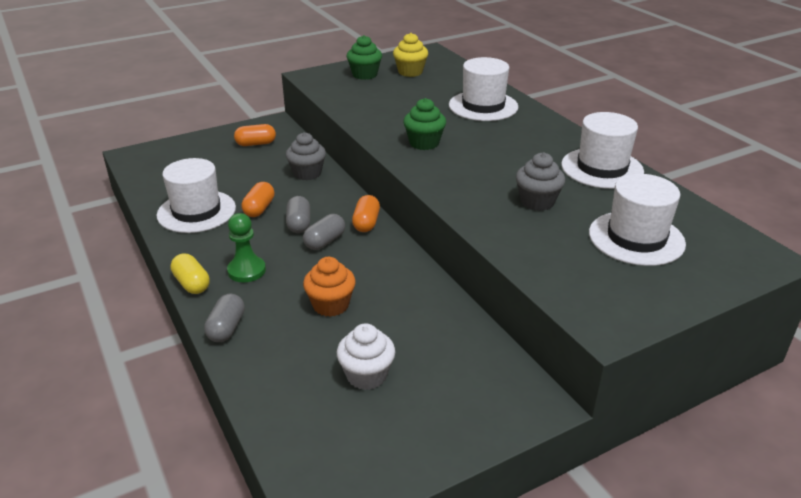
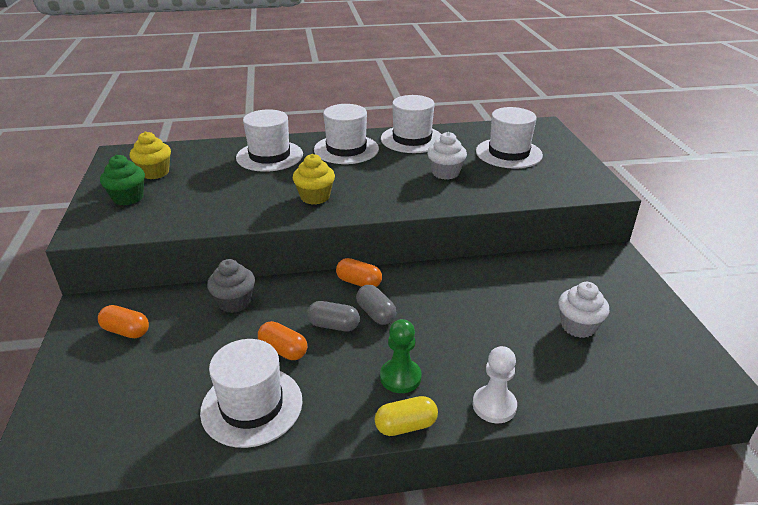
camera: 70 degrees left, 0 degrees up
grey capsule [204,294,245,342] -> white pawn [473,346,517,423]
orange capsule [234,124,276,146] -> orange capsule turned 75 degrees counterclockwise [98,305,149,338]
orange cupcake [303,257,356,317] -> none
green cupcake [403,98,446,150] -> yellow cupcake [293,154,335,205]
grey cupcake [516,152,565,211] -> white cupcake [427,132,467,180]
none -> white hat [314,104,379,164]

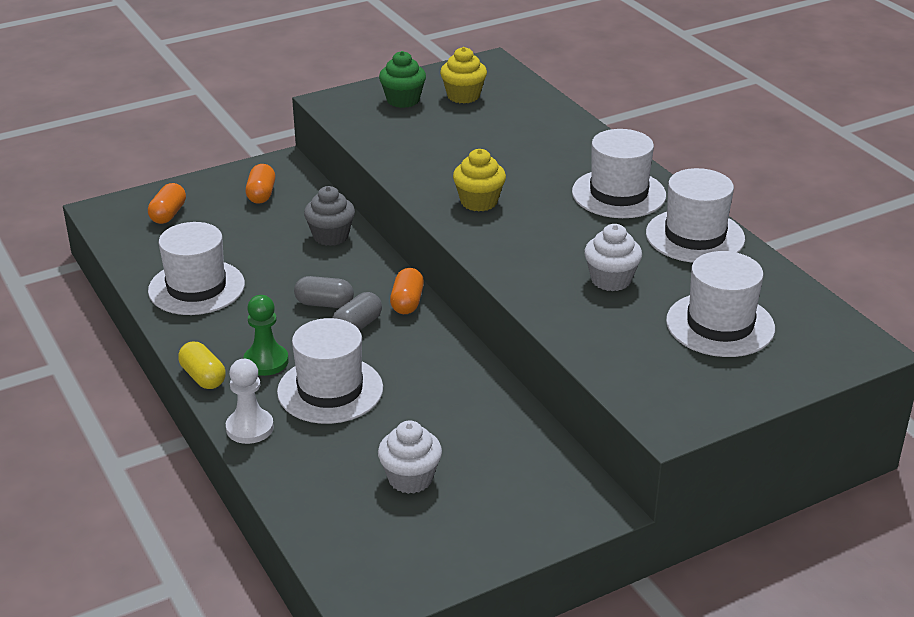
camera: 70 degrees right, 0 degrees up
white hat [236,109,303,172] -> white hat moved to [277,318,383,424]
orange capsule [258,321,307,360] -> orange capsule moved to [148,183,186,224]
grey capsule [307,301,360,331] -> grey capsule turned 75 degrees counterclockwise [294,276,354,308]

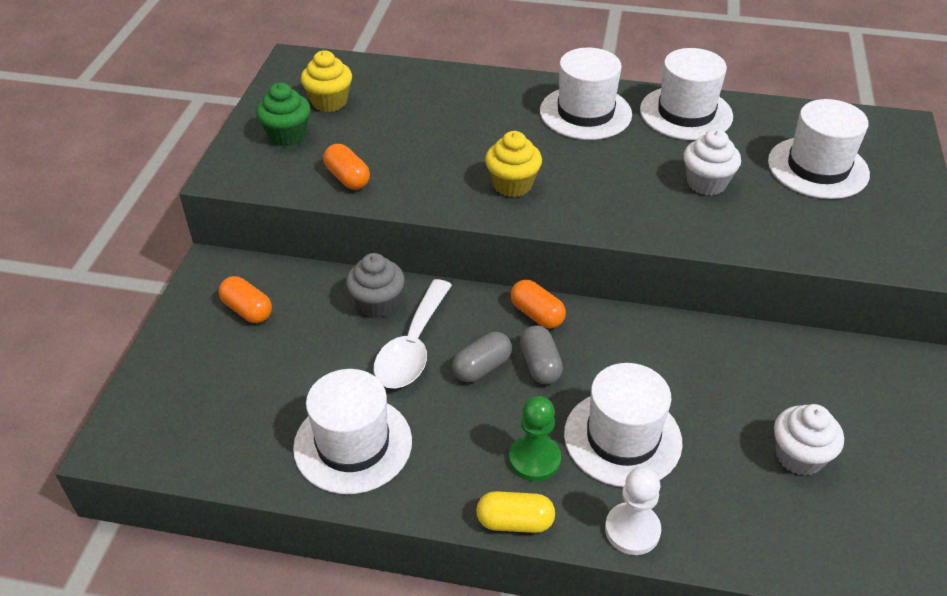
camera: 50 degrees left, 10 degrees up
orange capsule [148,183,186,224] -> orange capsule moved to [323,144,370,190]
none -> white spoon [373,279,452,389]

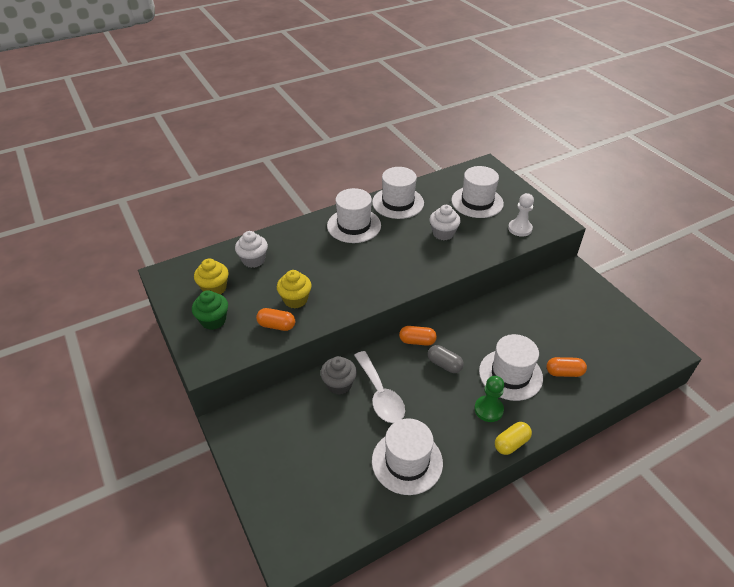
camera: 40 degrees left, 0 degrees up
orange capsule [218,276,272,323] -> orange capsule moved to [546,357,587,377]
grey capsule [452,332,512,382] -> none
yellow cupcake [485,131,542,197] -> yellow cupcake moved to [277,270,312,309]
white pawn [605,467,661,555] -> white pawn moved to [508,193,534,237]
white cupcake [774,404,844,476] -> white cupcake moved to [235,231,268,268]

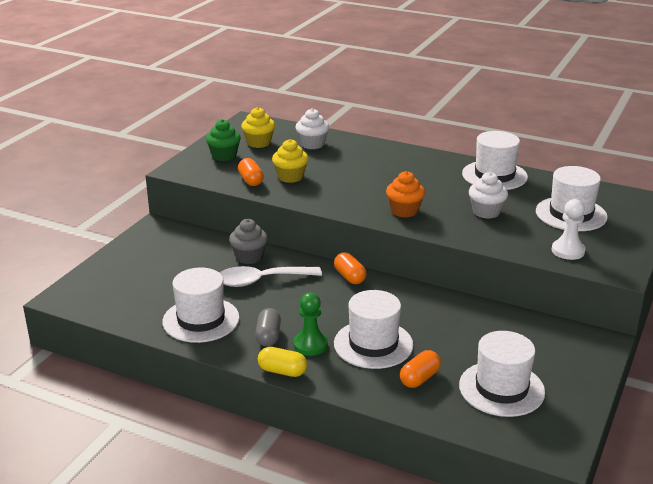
camera: 55 degrees right, 15 degrees down
white hat [327,188,381,243] -> white hat moved to [459,331,545,417]
white spoon [354,351,405,423] -> white spoon turned 45 degrees clockwise [220,266,322,287]
grey capsule [428,345,464,373] -> grey capsule moved to [255,308,281,347]
orange capsule [546,357,587,377] -> orange capsule turned 75 degrees clockwise [400,350,441,388]
none -> orange cupcake [386,171,425,218]

